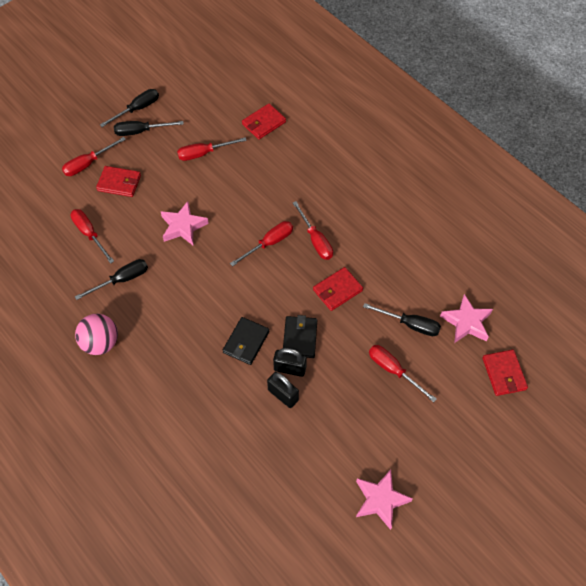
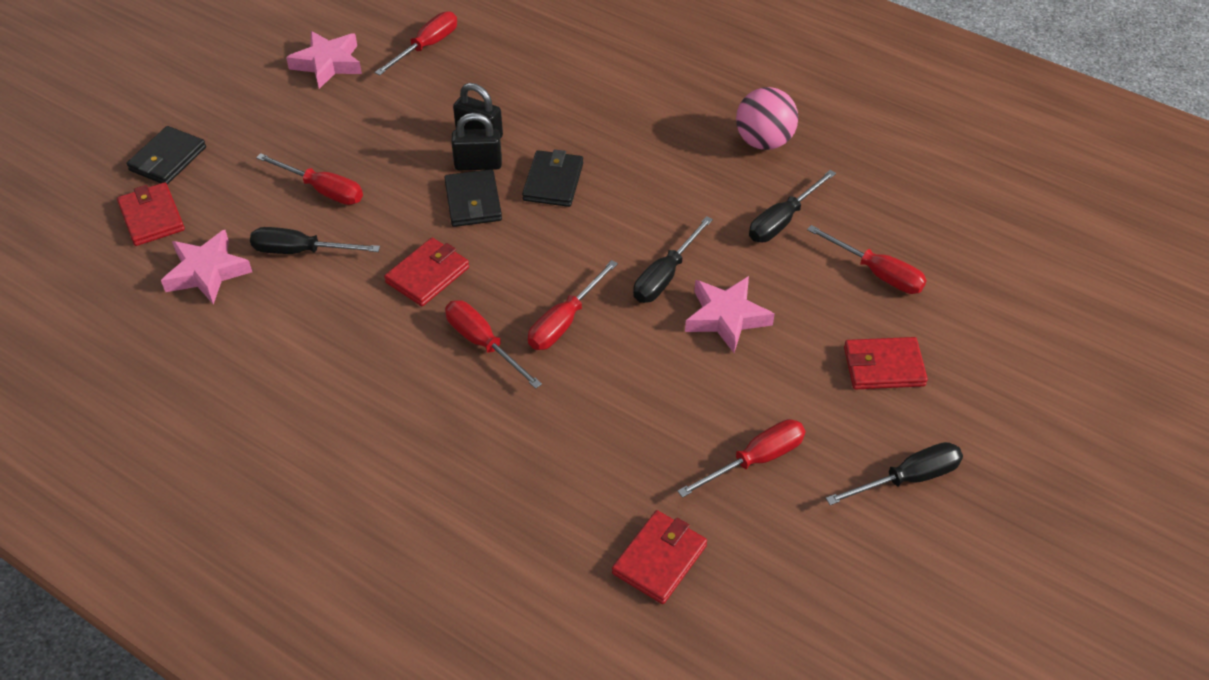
camera: 165 degrees right, 10 degrees down
red screwdriver [62,137,126,176] -> red screwdriver moved to [375,11,457,76]
black screwdriver [100,89,159,127] -> black screwdriver moved to [633,216,713,303]
none -> black wallet [126,126,206,185]

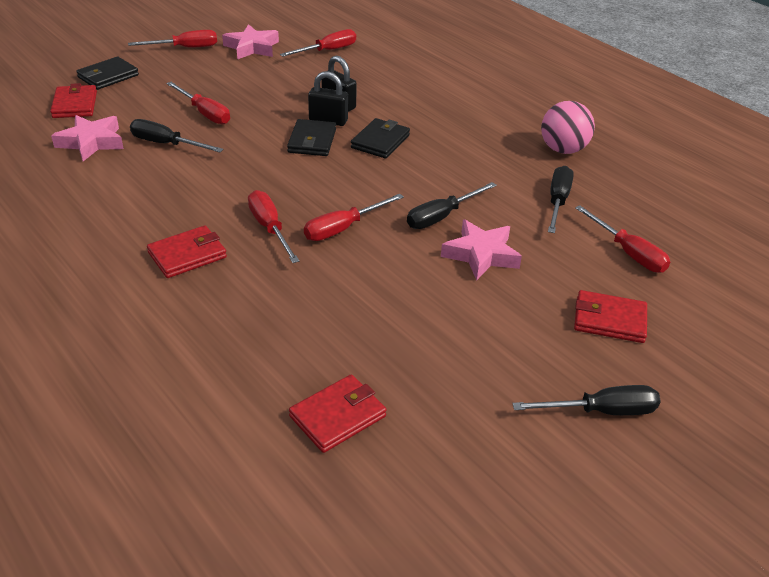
camera: 15 degrees right, 10 degrees down
red wallet [384,238,469,306] -> red wallet moved to [147,226,227,278]
red screwdriver [677,419,805,498] -> red screwdriver moved to [128,30,217,47]
black screwdriver [749,170,836,242] -> black screwdriver turned 135 degrees clockwise [548,166,574,233]

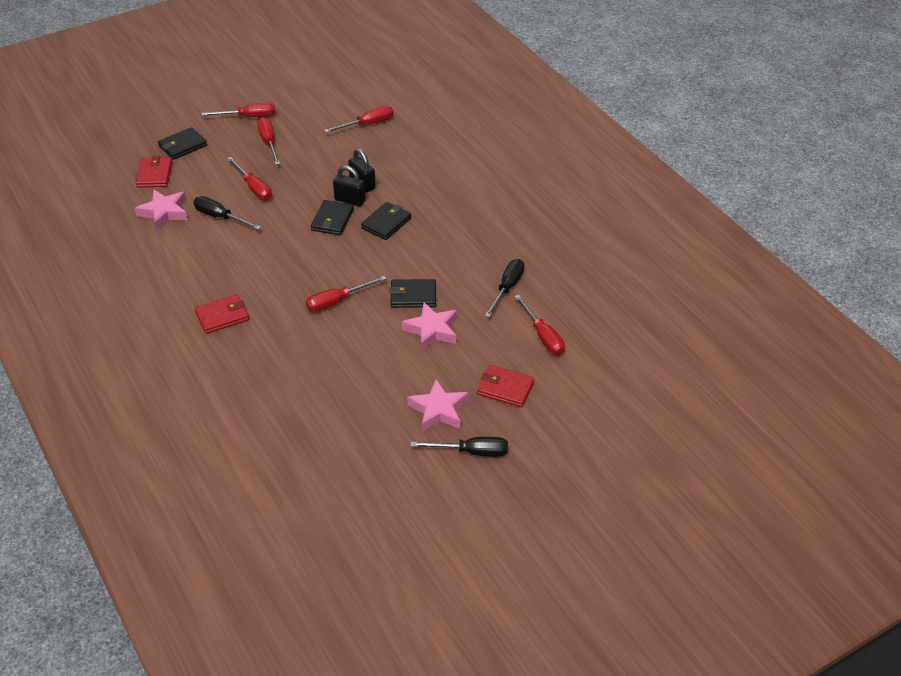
camera: 10 degrees right, 5 degrees up
pink star [222,24,279,59] -> pink star moved to [407,379,469,432]
red screwdriver [248,190,299,263] -> red screwdriver moved to [257,117,280,165]
red wallet [289,375,387,453] -> none
black screwdriver [407,182,497,229] -> black wallet [389,279,436,308]
pink ball [541,101,595,154] -> none

